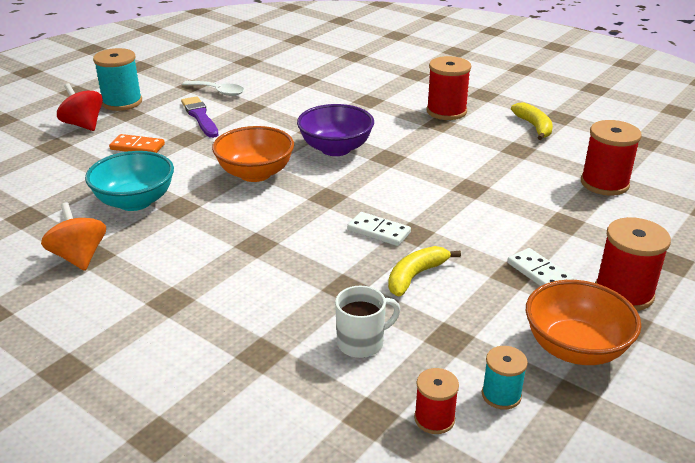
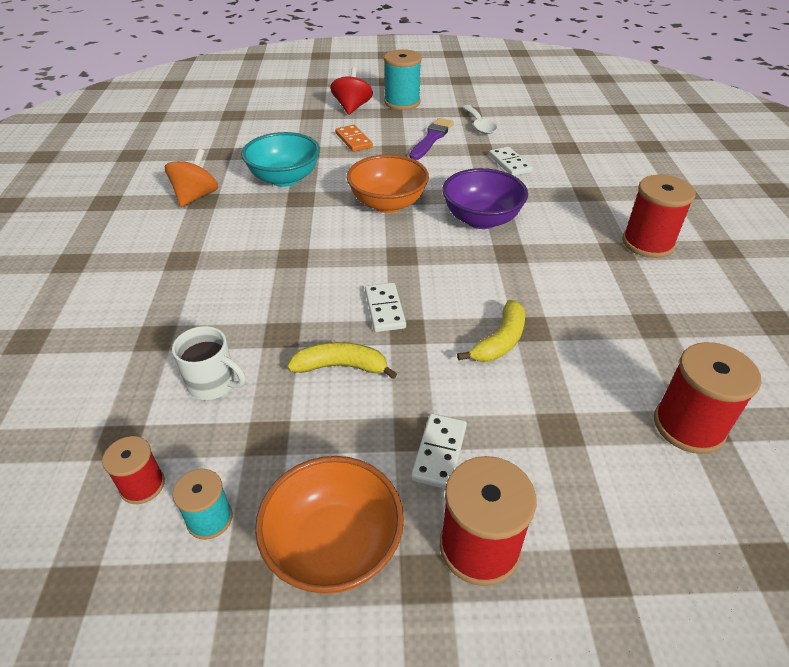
camera: 50 degrees right, 10 degrees up
yellow banana [511,102,553,140] -> yellow banana moved to [457,300,525,362]
none -> white domino [489,147,533,176]

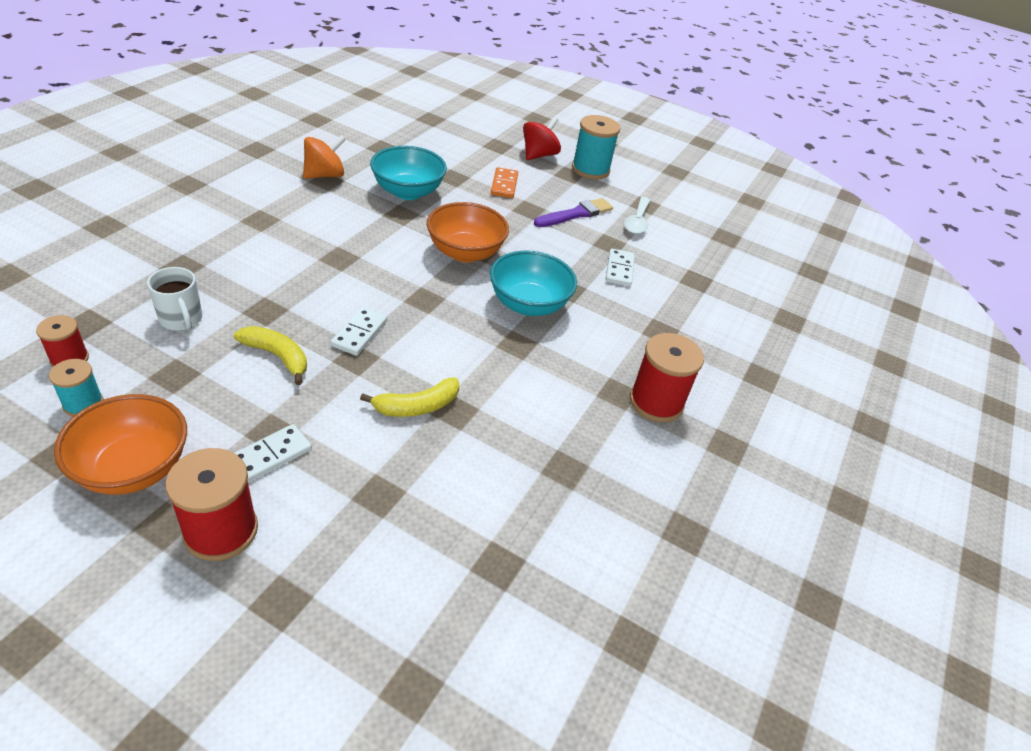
camera: 25 degrees right, 0 degrees up
purple bowl [442,168,528,229] -> turquoise bowl [490,251,577,316]
red spool [654,342,761,454] -> none

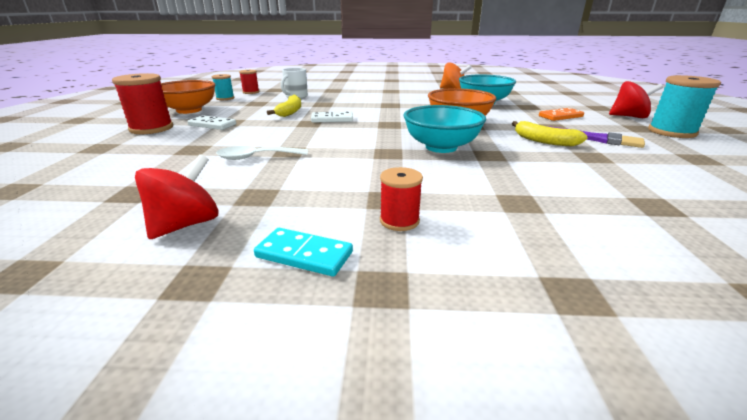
camera: 70 degrees right, 15 degrees down
yellow banana [360,377,459,417] -> yellow banana moved to [512,121,588,147]
white domino [606,248,635,287] -> none
white spoon [624,197,650,234] -> white spoon moved to [216,146,308,160]
red spool [630,333,704,422] -> red spool [380,167,423,231], size x0.58
none -> red spinning top [135,154,219,239]
none -> turquoise domino [254,228,353,276]

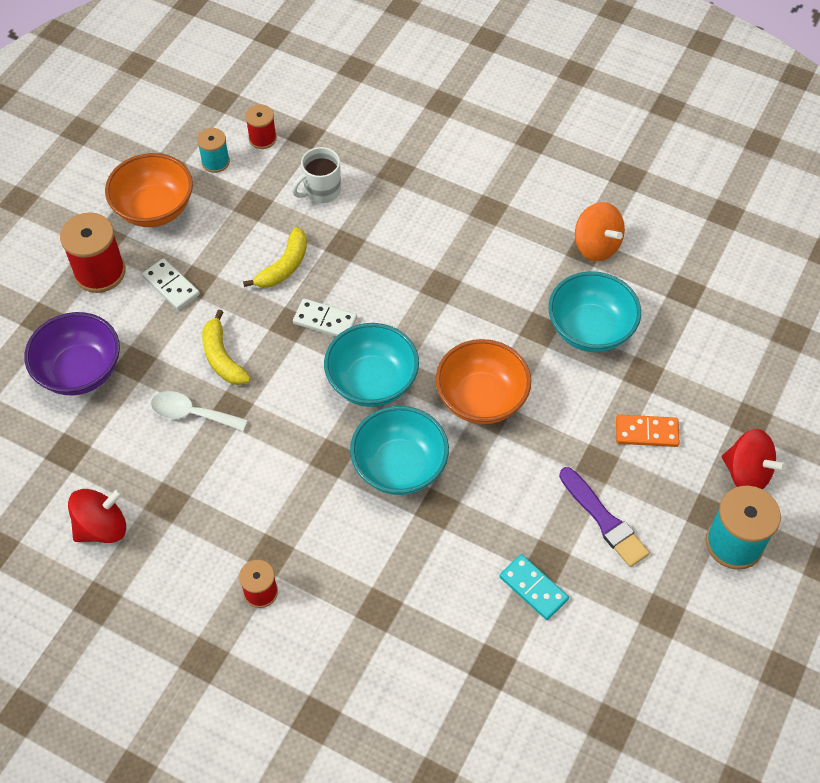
camera: 25 degrees right, 30 degrees up
turquoise domino [254,228,353,276] -> turquoise domino moved to [499,554,569,620]
yellow banana [512,121,588,147] -> yellow banana moved to [202,310,251,385]
none -> purple bowl [24,312,120,395]
none -> turquoise bowl [324,323,419,407]

